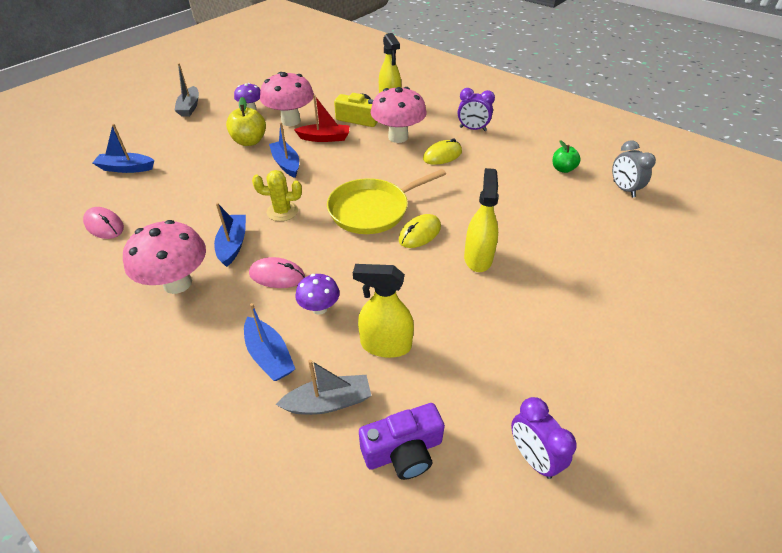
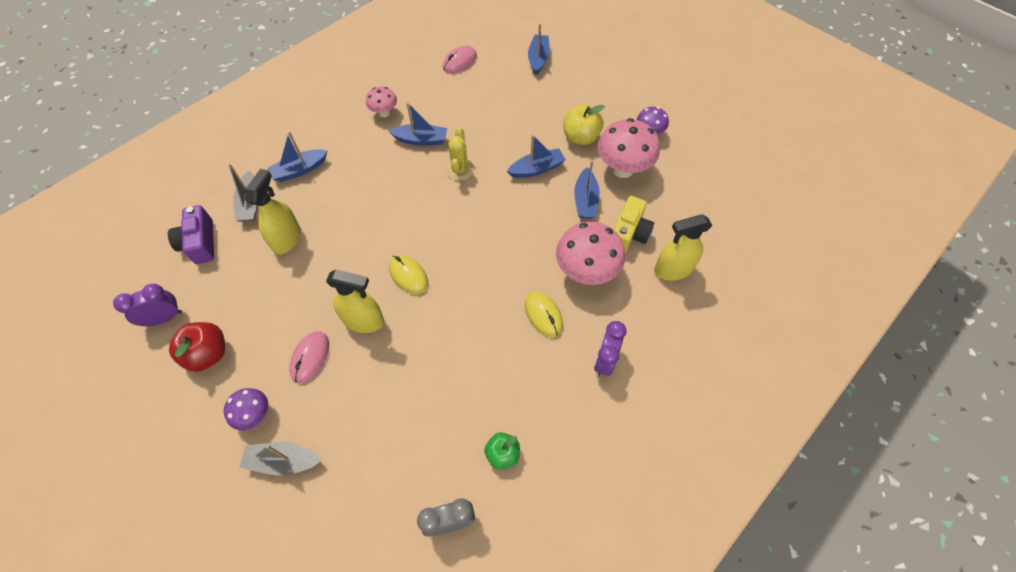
camera: 95 degrees right, 15 degrees up
pink mushroom [123,220,206,294] -> pink mushroom [366,86,397,117], size x0.55
grey boat [174,63,199,117] -> grey boat moved to [239,442,322,475]
pink mouse [249,257,305,288] -> pink mouse moved to [289,331,329,384]
red boat [294,95,350,142] -> blue boat [574,160,600,219]
purple mushroom [295,274,340,315] -> purple mushroom moved to [224,388,268,430]
yellow pan [327,169,446,234] -> none
none -> red apple [169,322,225,372]

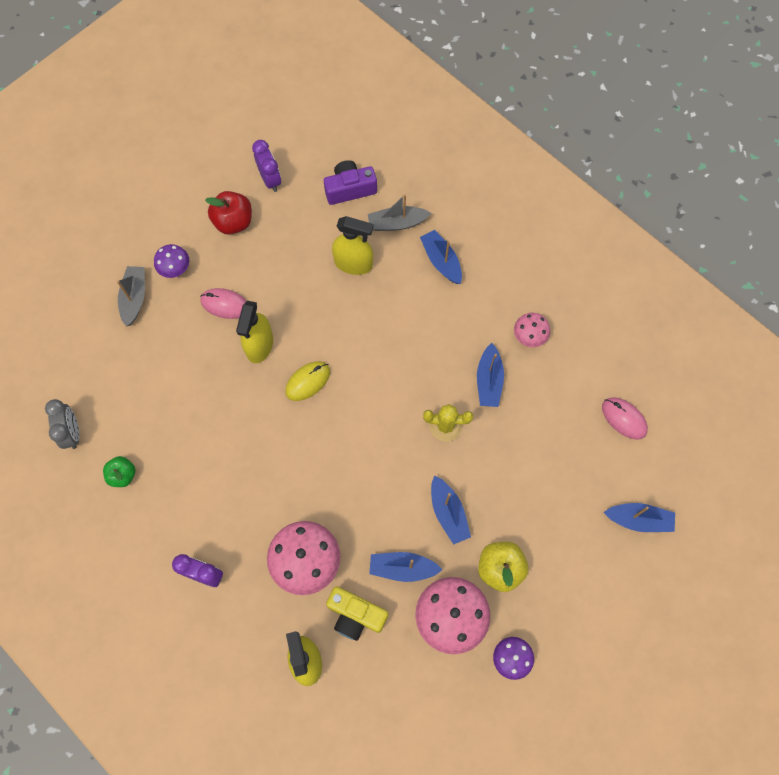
camera: 90 degrees right, 10 degrees up
yellow mouse [525,291,563,337] -> none

